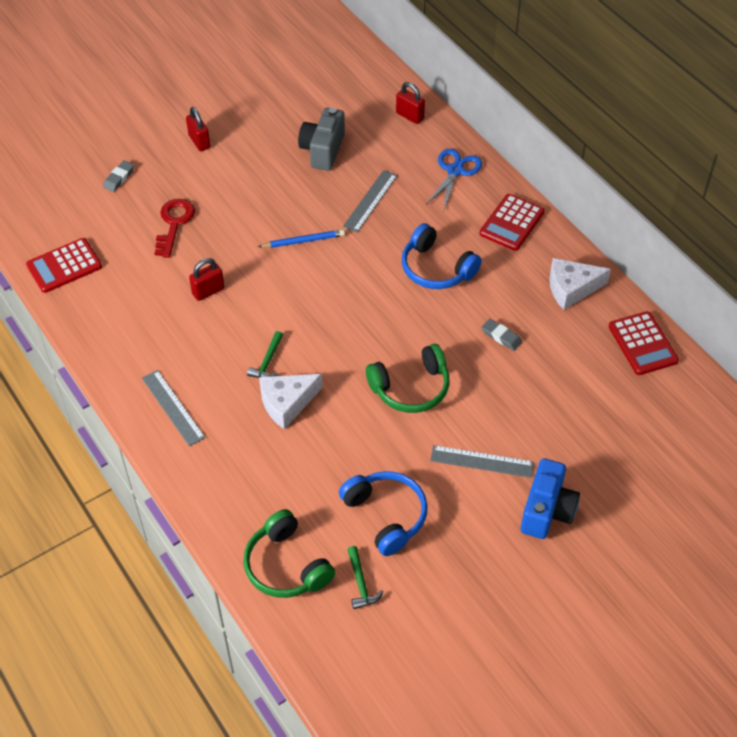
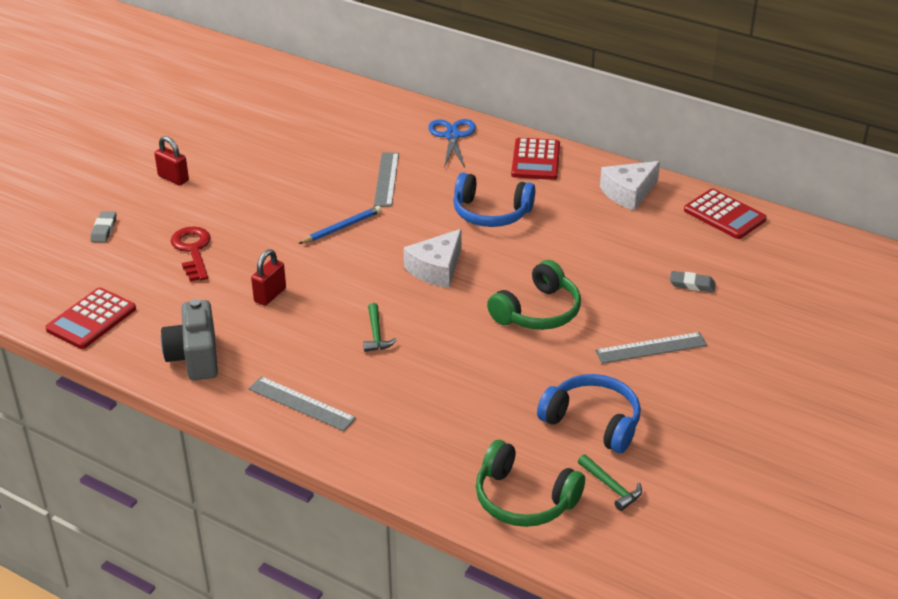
camera: 25 degrees left, 15 degrees down
white cheese [259,374,323,429] -> white cheese moved to [404,229,462,288]
grey camera [298,108,345,171] -> grey camera moved to [161,299,218,380]
red padlock [396,82,425,124] -> none
grey eraser [482,319,522,351] -> grey eraser moved to [670,271,716,292]
blue camera [521,458,580,539] -> none

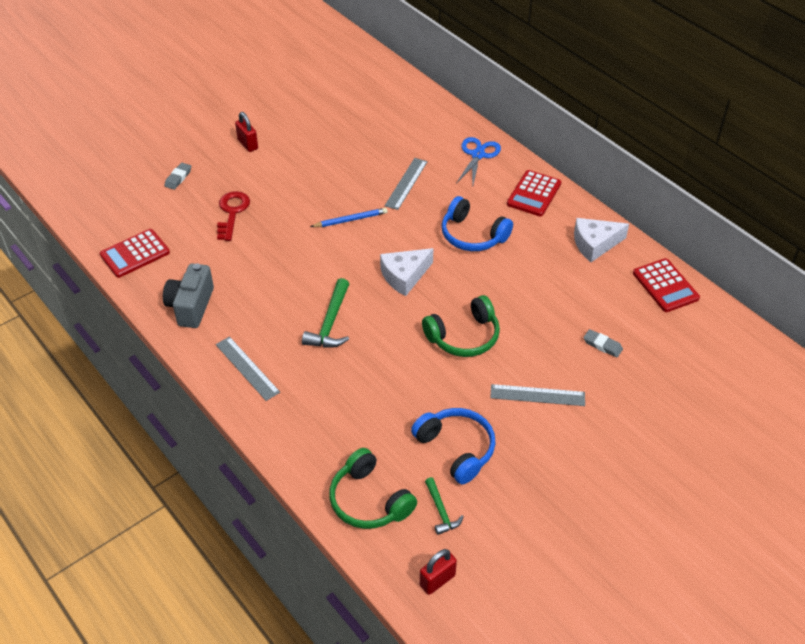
camera: 20 degrees right, 10 degrees up
red padlock [251,249,286,306] -> red padlock moved to [420,549,457,595]
green hammer [363,303,397,352] -> green hammer [302,278,349,348], size x1.64

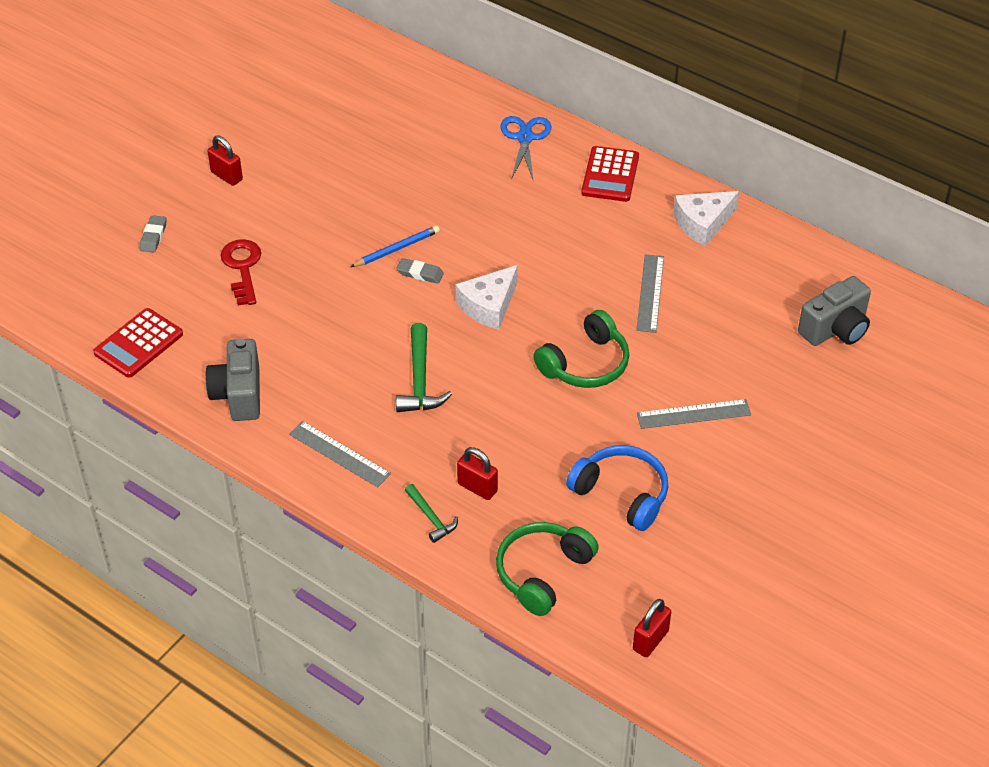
camera: 15 degrees left, 0 degrees up
green headphones [329,448,417,529] -> green headphones turned 90 degrees clockwise [496,522,599,616]
grey ruler [385,158,428,210] -> grey ruler moved to [636,254,664,333]
green hammer [425,477,464,535] -> green hammer moved to [405,484,458,543]
blue headphones [442,196,513,251] -> none
grey eraser [583,329,623,358] -> grey eraser moved to [396,258,444,284]
red calculator [633,258,700,312] -> none
none -> red padlock [457,447,498,500]
none -> grey camera [798,276,871,346]

